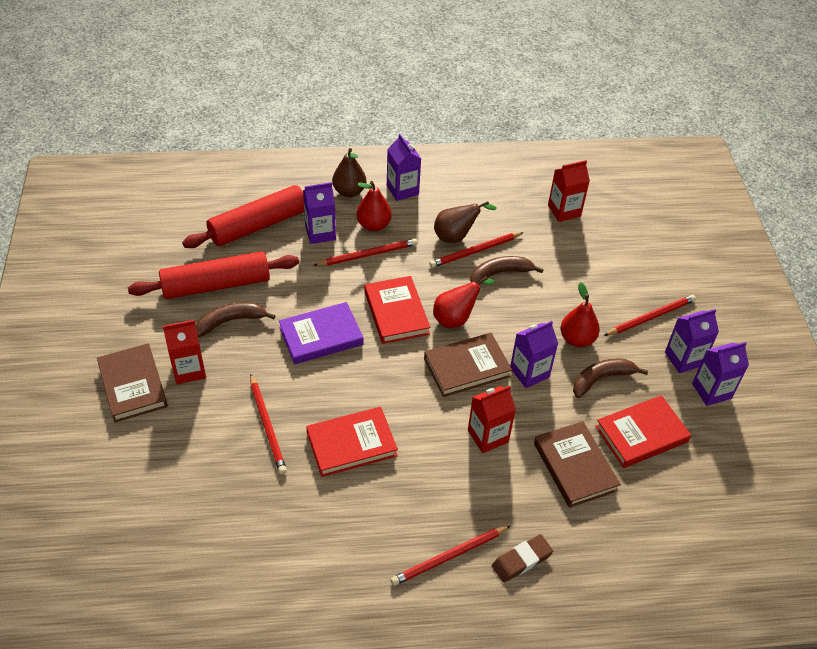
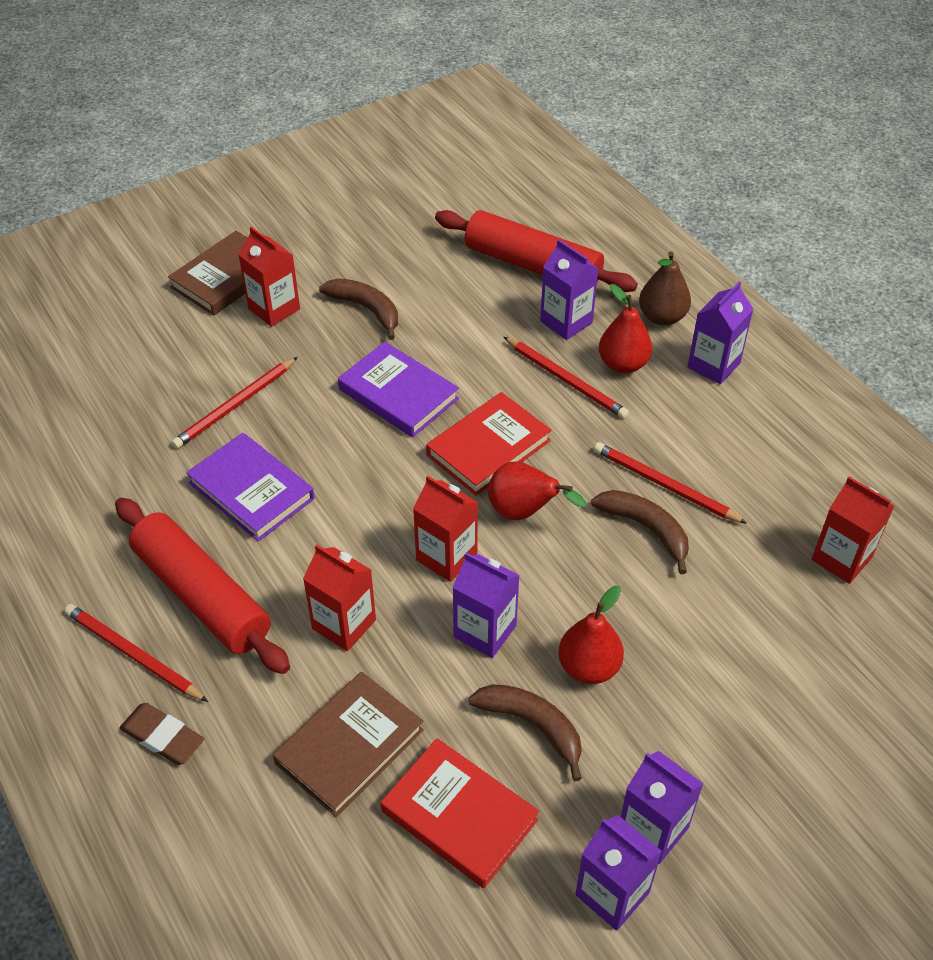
camera: 65 degrees right, 0 degrees up
red rolling pin [128,251,299,299] -> red rolling pin moved to [115,498,290,674]
red book [306,407,398,477] -> purple book [186,433,315,542]
brown book [424,333,512,397] -> red carton [413,476,478,582]
brown pear [434,201,497,243] -> none
red pencil [604,295,696,336] -> none

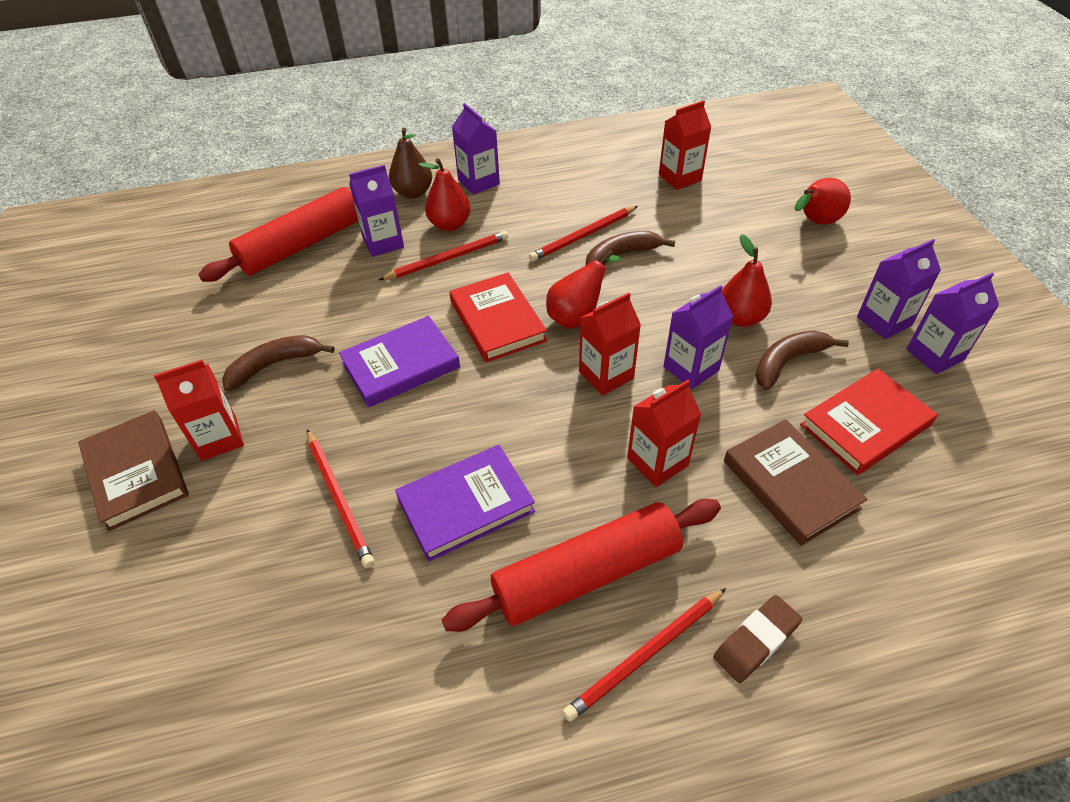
camera: 70 degrees left, 0 degrees up
none -> red pear [794,178,851,225]

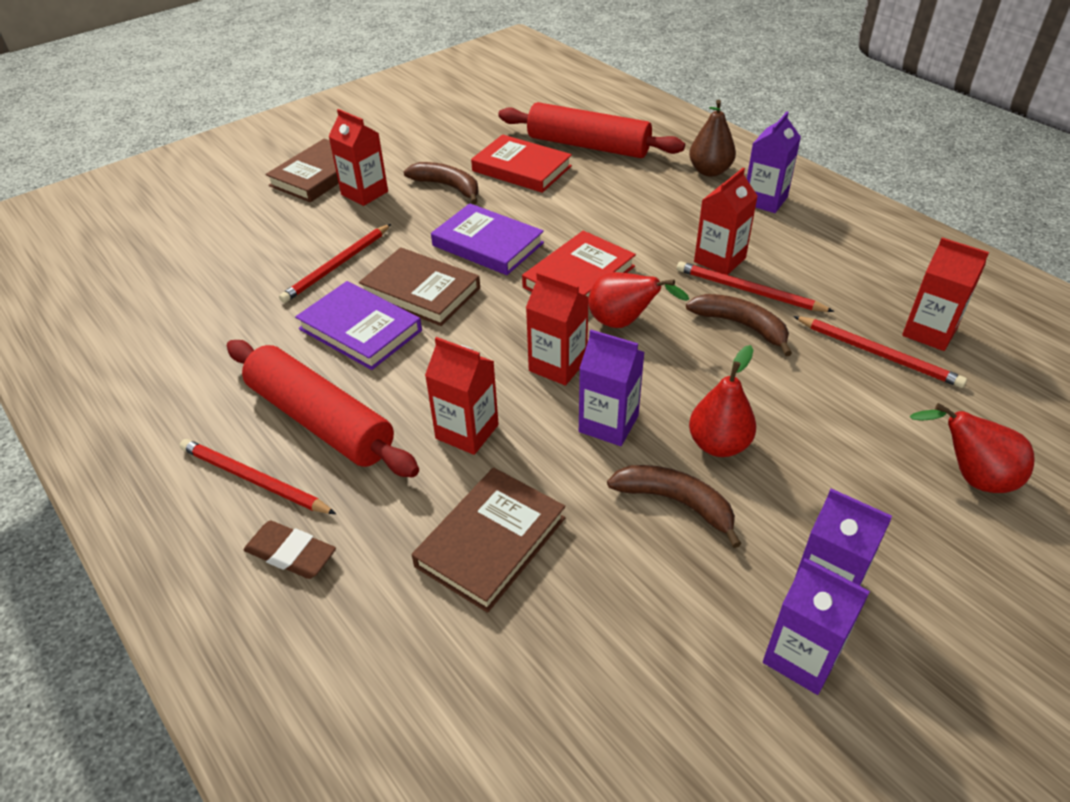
camera: 65 degrees right, 5 degrees down
purple carton [349,165,404,257] -> none
red pencil [379,231,508,280] -> red pencil moved to [793,316,967,388]
red pear [419,158,471,231] -> none
red book [800,369,938,475] -> red book moved to [471,134,572,193]
none -> brown book [359,247,480,326]
none -> red carton [694,168,758,275]

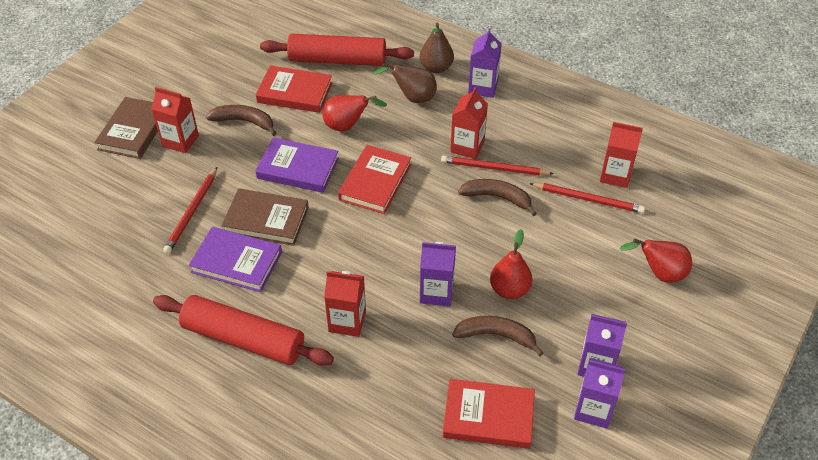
camera: 20 degrees left, 5 degrees up
red pencil [180,439,336,514] -> none
brown eraser [243,521,336,579] -> none
brown book [412,468,565,613] -> none
red carton [526,272,589,386] -> none
red pear [589,272,689,328] -> red pear moved to [322,95,387,131]
none -> brown pear [373,63,437,103]
none -> red book [443,379,535,449]

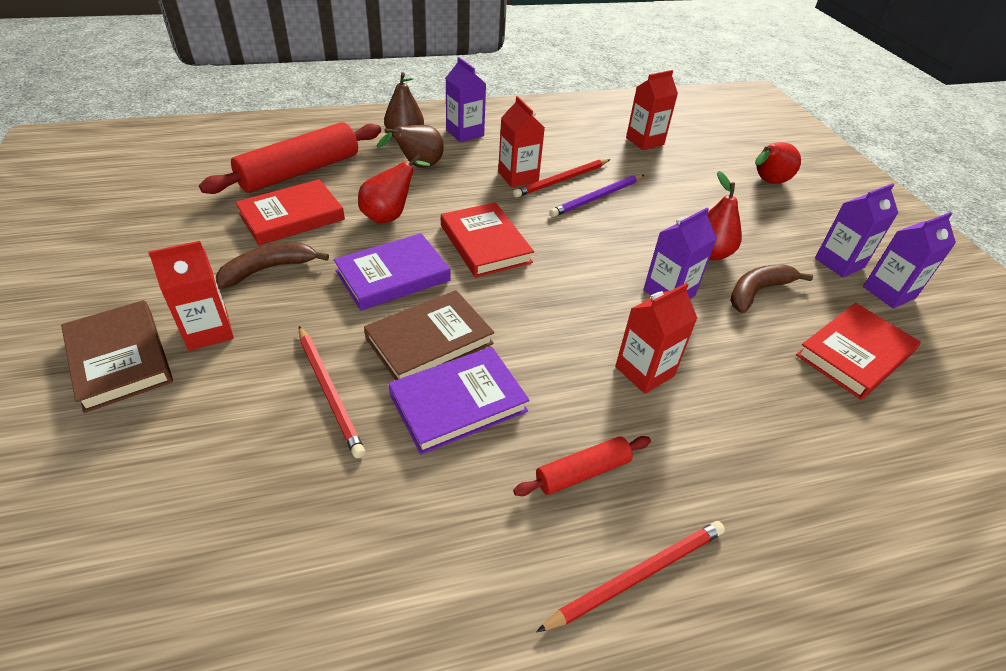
camera: 50 degrees left, 5 degrees down
red rolling pin [153,295,334,366] -> red rolling pin [513,436,651,496], size x0.51
brown banana [458,179,537,216] -> purple pencil [549,175,644,217]
red pencil [529,183,645,213] -> red pencil moved to [536,521,725,632]

